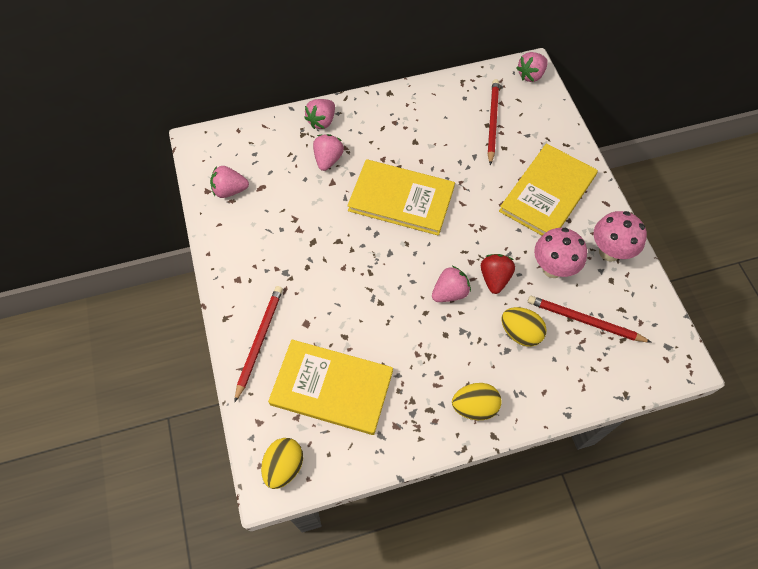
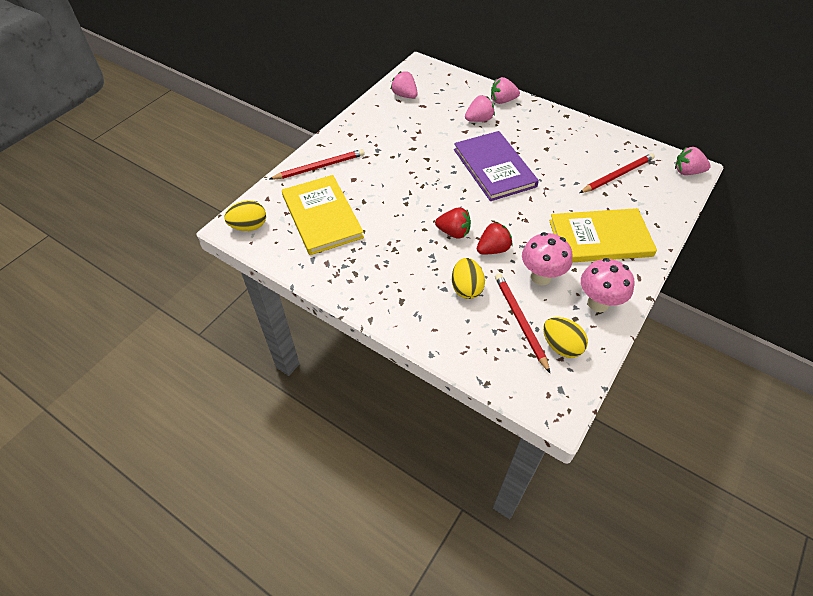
camera: 50 degrees right, 10 degrees down
yellow book [347,159,455,236] -> purple book [454,131,539,201]
pink strawberry [432,266,471,302] -> red strawberry [435,207,471,238]
yellow egg [452,383,502,420] -> yellow egg moved to [543,317,588,358]

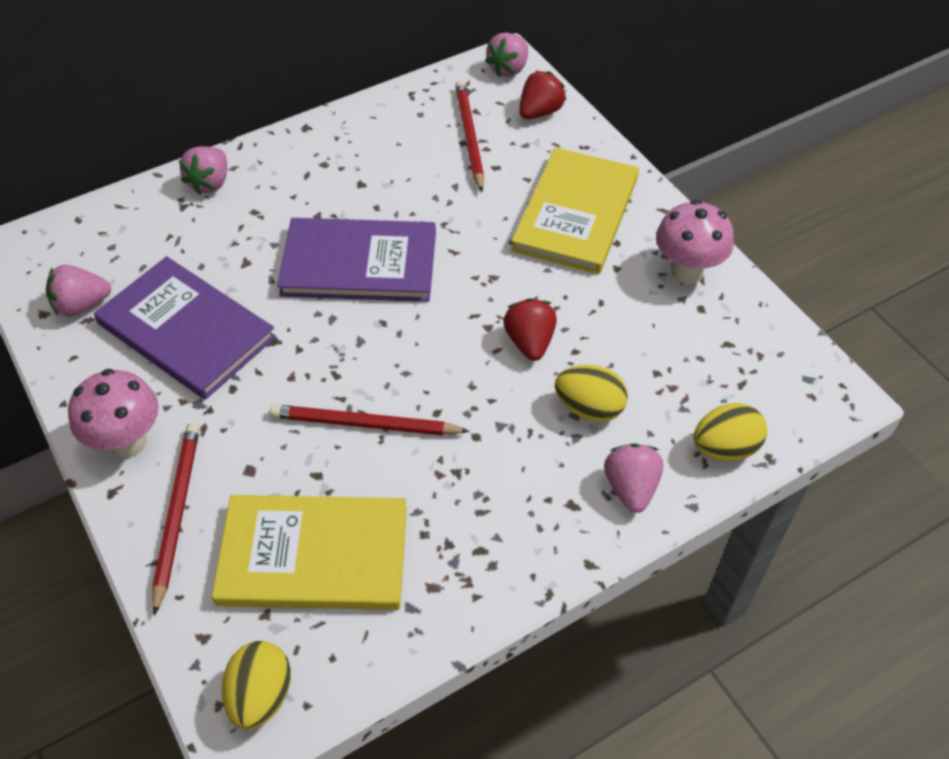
camera: 65 degrees left, 0 degrees up
red strawberry [435,207,471,238] -> red strawberry moved to [519,71,566,119]
pink strawberry [465,95,495,122] -> pink strawberry moved to [604,443,663,513]
red pencil [495,273,550,373] -> red pencil moved to [270,404,470,436]
pink mushroom [522,232,572,285] -> pink mushroom moved to [68,369,159,458]
yellow egg [543,317,588,358] -> yellow egg moved to [694,403,767,461]
none -> purple book [94,256,276,400]

